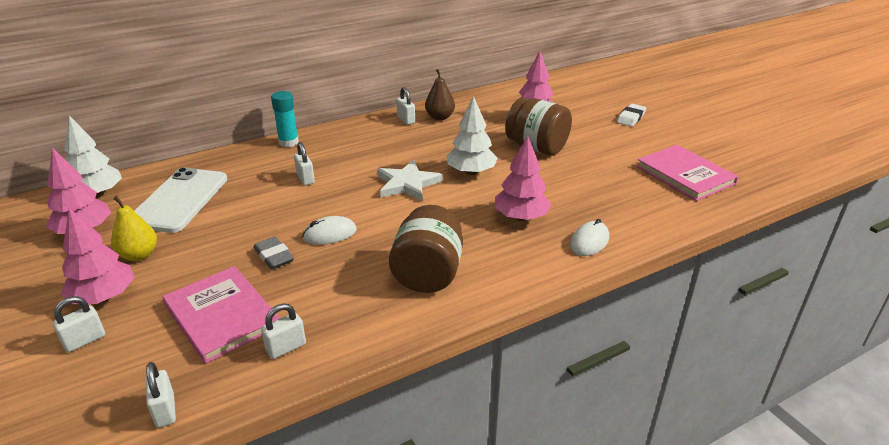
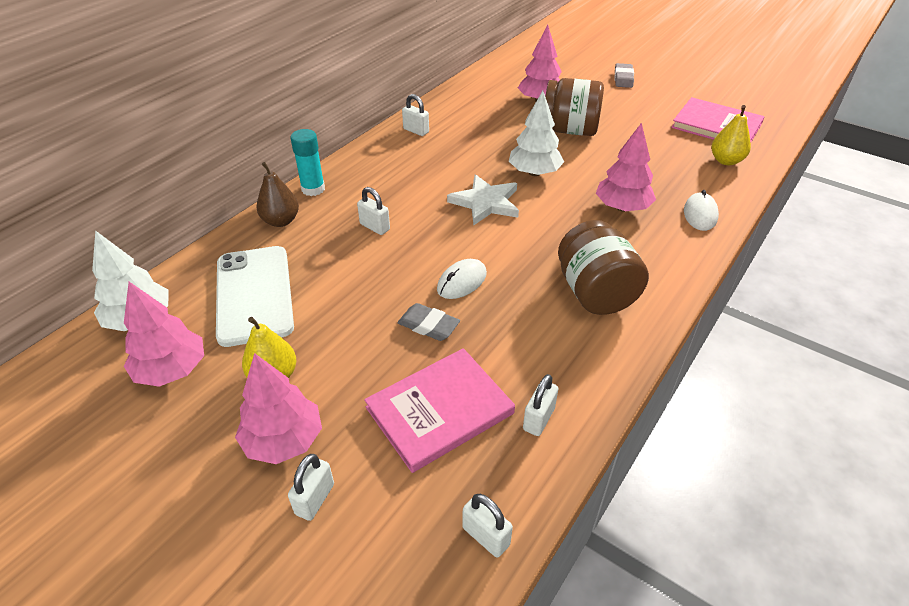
camera: 25 degrees left, 10 degrees up
pink book [162,266,280,364] -> pink book turned 60 degrees counterclockwise [364,348,515,473]
brown pear [425,69,455,120] -> brown pear moved to [256,162,299,227]
white eraser [617,104,646,127] -> grey eraser [614,63,634,88]
none -> yellow pear [711,105,751,165]

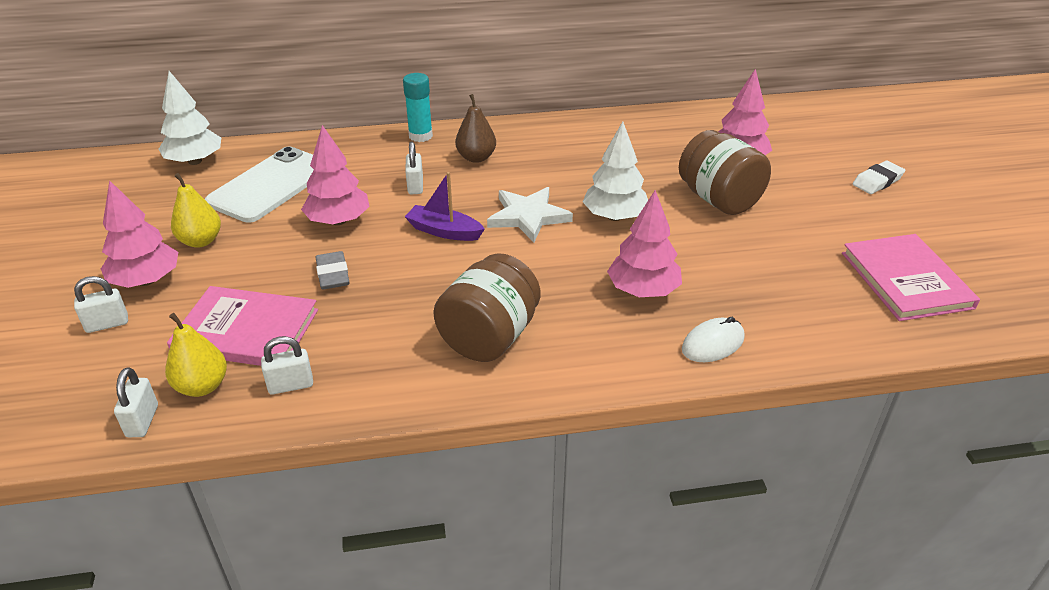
camera: 45 degrees right, 5 degrees down
pink tree [124,282,204,387] -> pink tree moved to [301,125,370,225]
brown pear [256,162,299,227] -> brown pear moved to [455,94,496,163]
white padlock [402,94,429,136] -> none
white mouse [437,259,487,299] -> none
grey eraser [614,63,634,88] -> white eraser [853,161,905,194]
yellow pear [711,105,751,165] -> yellow pear moved to [165,313,227,397]
none -> purple boat [405,172,485,241]

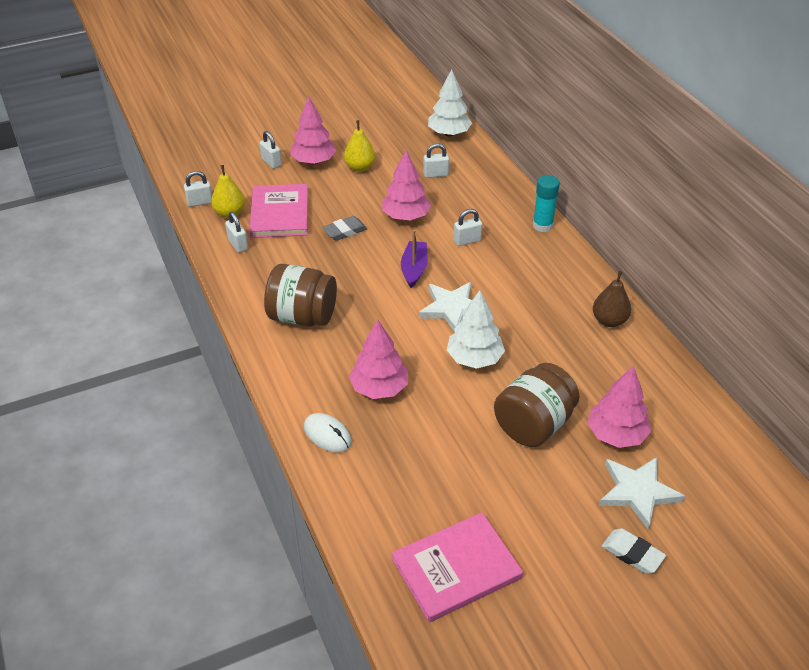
camera: 75 degrees right, 5 degrees up
white phone [205,147,314,223] -> white padlock [423,143,449,178]
brown pear [455,94,496,163] -> brown pear moved to [593,271,631,327]
none -> white star [599,457,685,529]

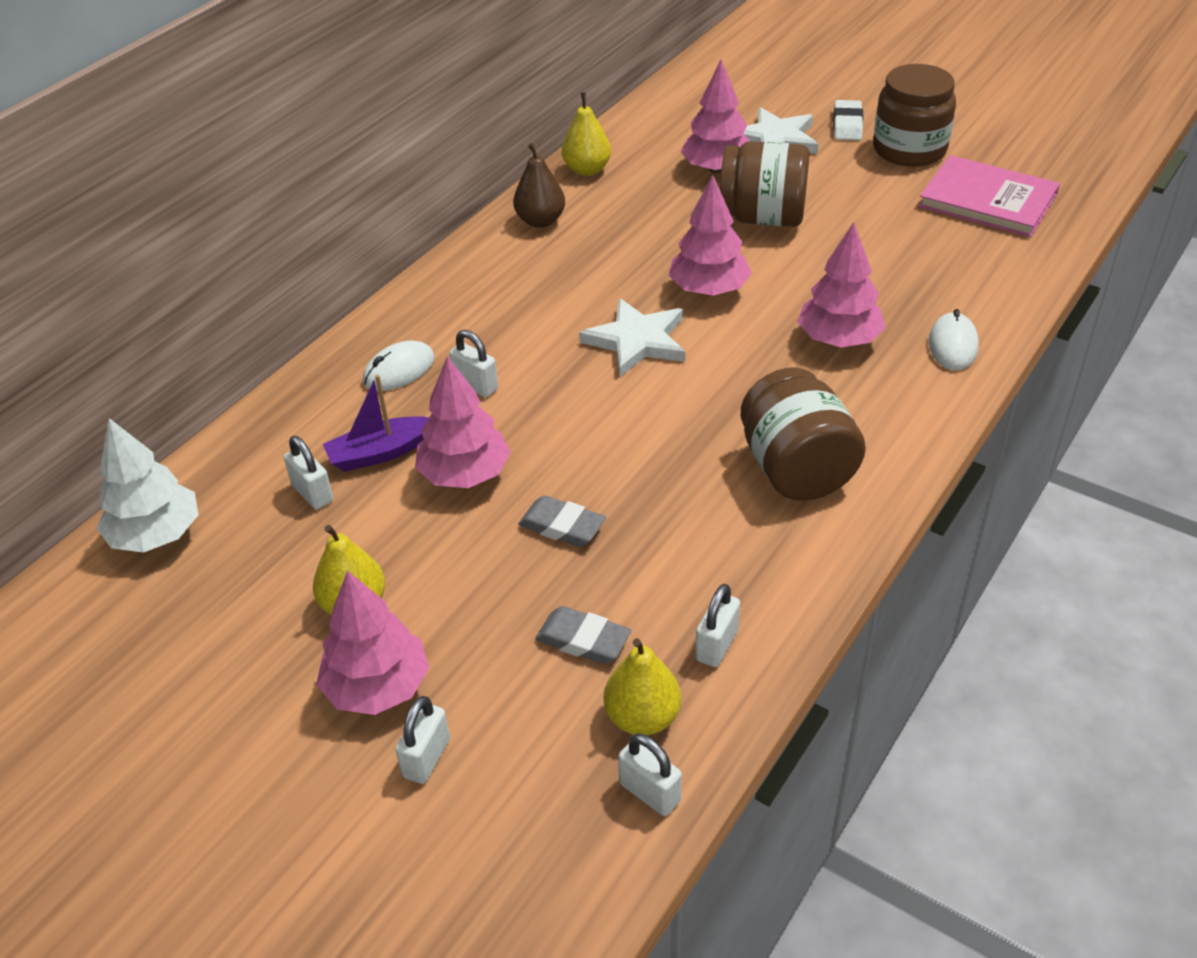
camera: 120 degrees left, 0 degrees up
pink book [250,184,308,238] -> grey eraser [535,606,631,664]
purple boat [401,230,428,288] -> purple boat moved to [323,374,429,472]
white tree [447,290,505,369] -> pink tree [669,175,752,296]
turquoise glue stick [533,175,560,232] -> none
none -> white mouse [363,340,435,391]
none -> yellow pear [562,92,611,176]
none -> brown jar [873,64,956,167]

